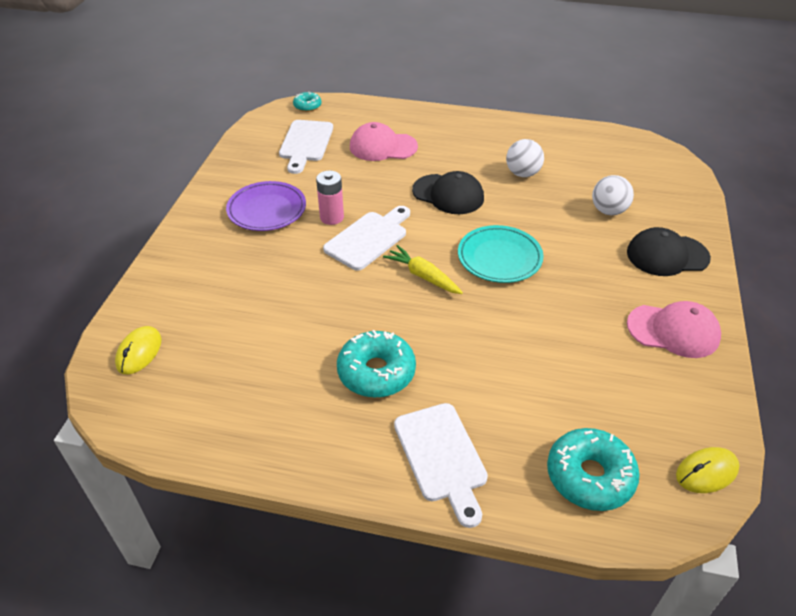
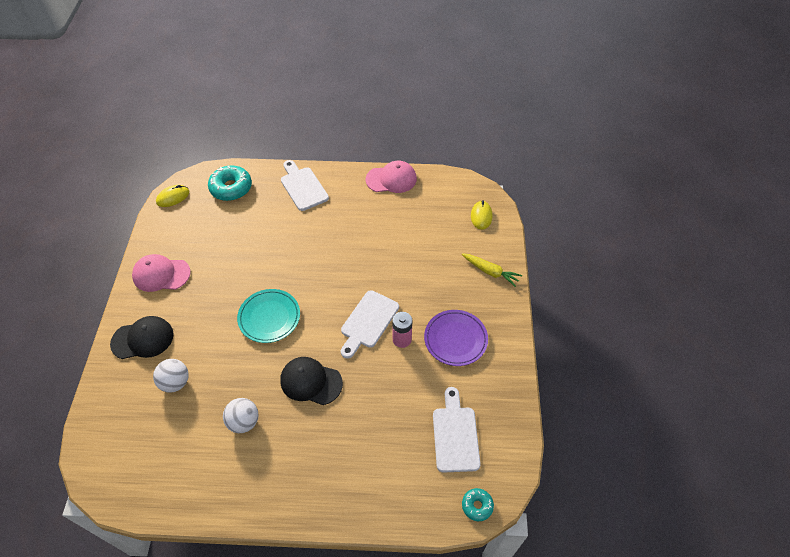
camera: 170 degrees right, 10 degrees up
turquoise donut [337,330,416,398] -> none
pink cap [350,122,418,161] -> pink cap moved to [366,161,417,193]
yellow carrot [383,245,463,294] -> yellow carrot moved to [462,253,522,287]

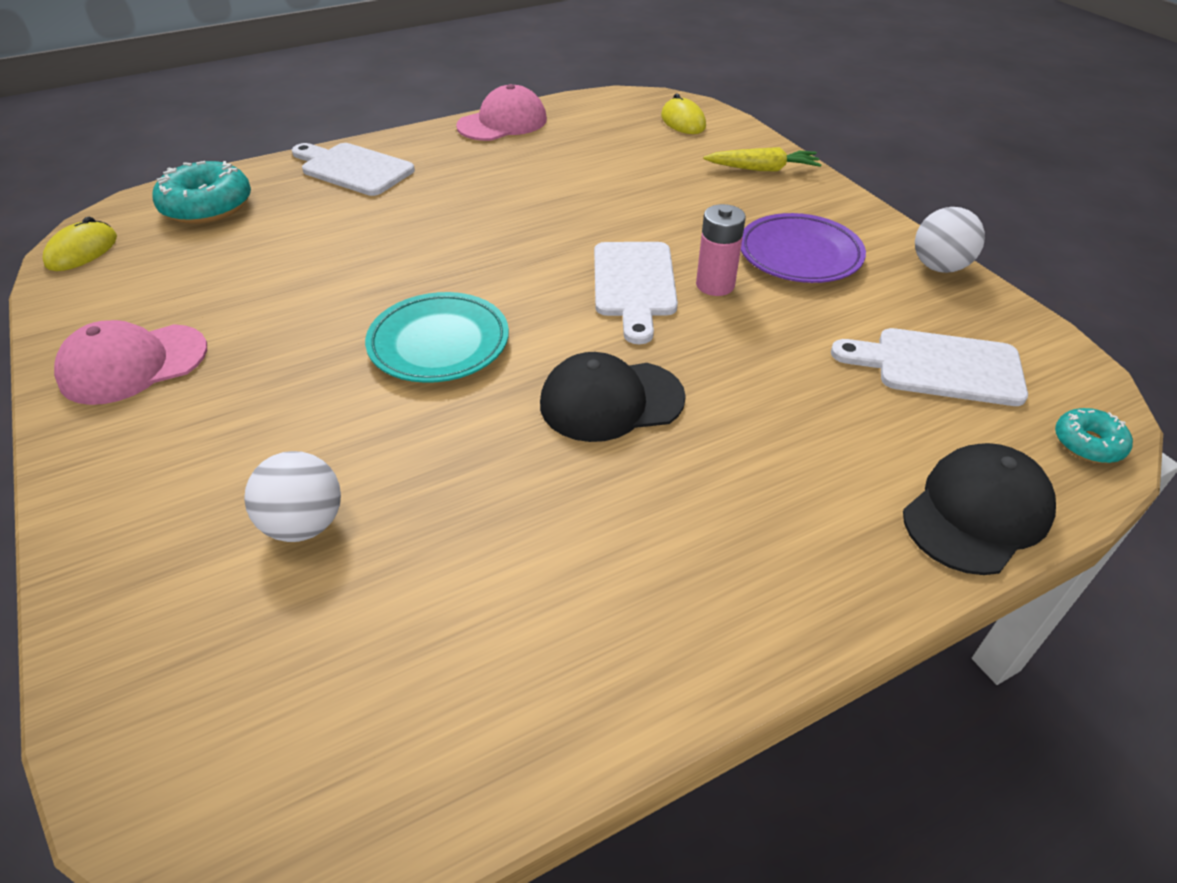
camera: 30 degrees left, 10 degrees down
black cap [110,316,174,359] -> black cap moved to [903,443,1056,575]
white ball [223,398,258,433] -> white ball moved to [915,207,985,273]
white cutting board [433,387,481,473] -> white cutting board turned 45 degrees counterclockwise [831,328,1028,406]

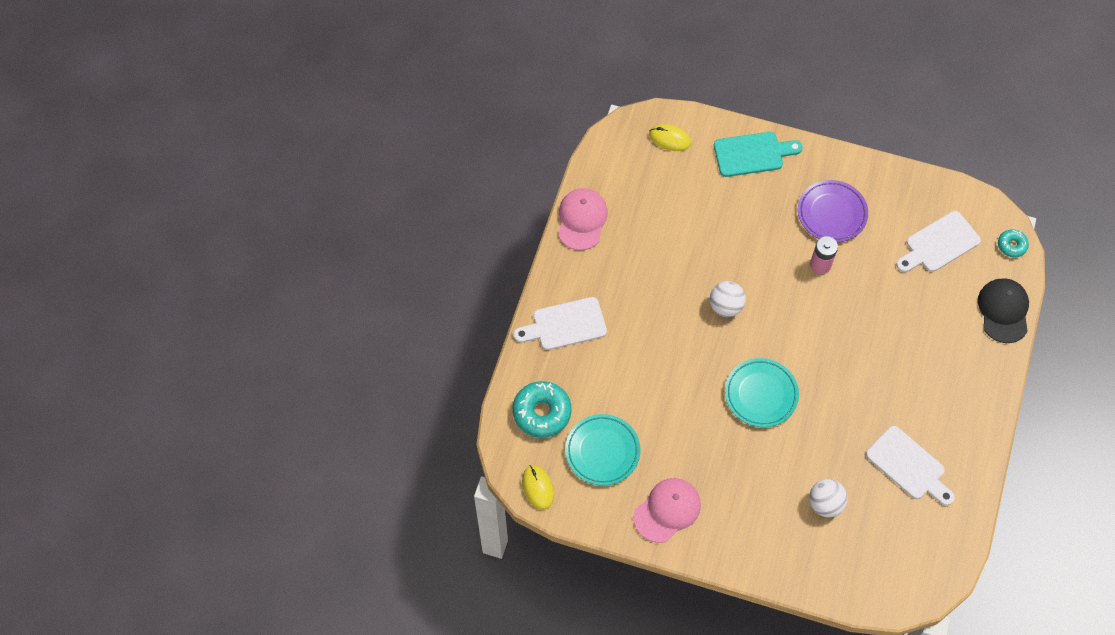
camera: 45 degrees left, 20 degrees up
pink cap [54,320,207,405] -> pink cap turned 150 degrees counterclockwise [633,478,701,543]
black cap [540,352,686,442] -> none
white cutting board [594,242,678,344] -> white cutting board moved to [866,426,955,506]
yellow carrot [703,147,822,171] -> turquoise cutting board [714,132,803,177]
white ball [915,207,985,273] -> white ball moved to [710,281,746,317]
none -> turquoise plate [565,414,640,486]

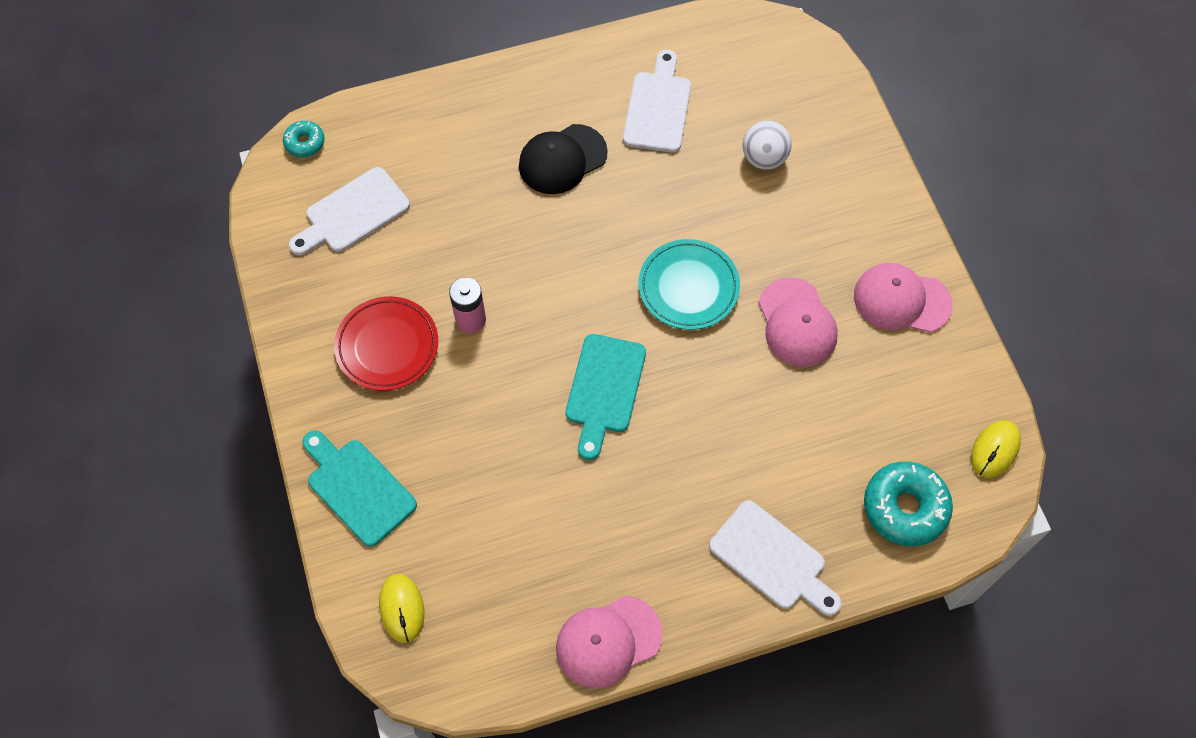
camera: 125 degrees left, 0 degrees up
turquoise plate [565,414,640,486] -> none
white ball [710,281,746,317] -> turquoise cutting board [565,334,646,460]
purple plate [798,180,868,242] -> red plate [334,296,438,391]
white cutting board [896,211,981,272] -> white cutting board turned 120 degrees clockwise [289,167,410,255]
black cap [978,278,1029,343] -> black cap moved to [519,124,608,194]
none -> pink cap [758,278,838,367]

